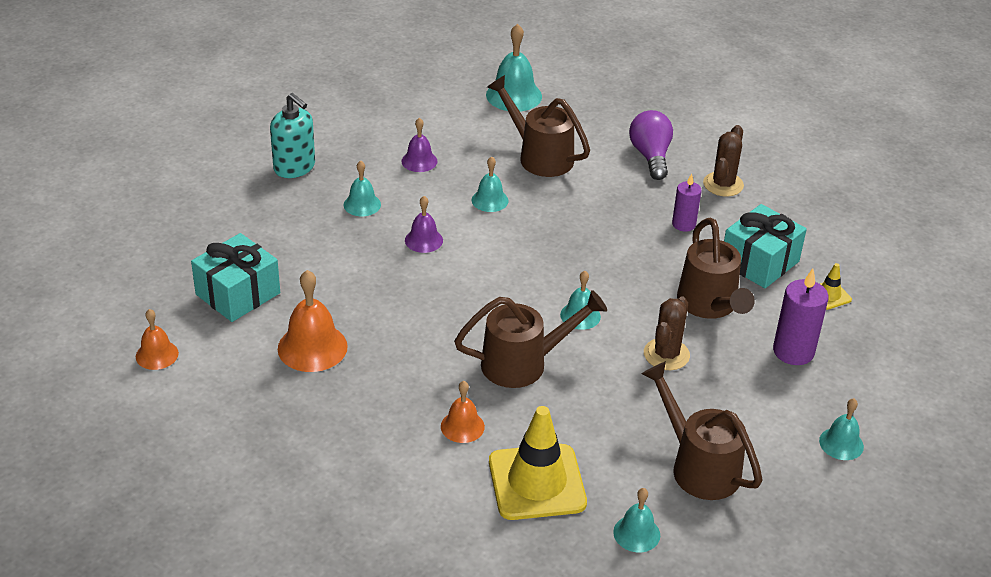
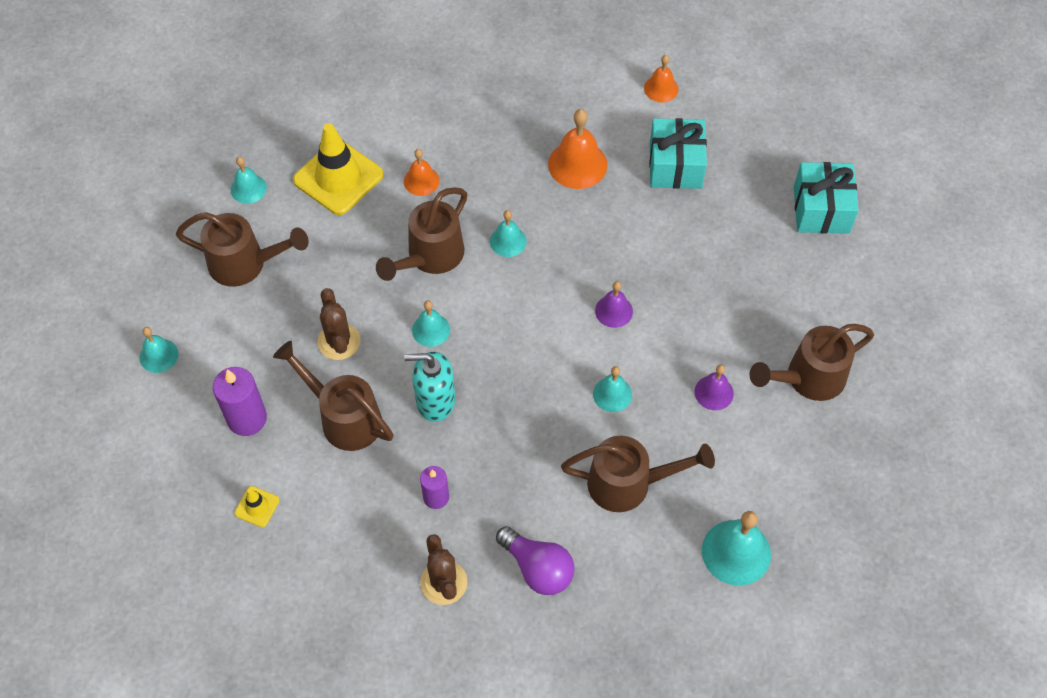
camera: 140 degrees right, 20 degrees up
turquoise soap dispenser [270,93,315,178] -> turquoise soap dispenser moved to [404,352,455,422]
turquoise bell [344,161,381,216] -> turquoise bell moved to [490,210,527,257]
turquoise gift [724,204,807,288] -> turquoise gift moved to [794,162,859,234]
none -> brown watering can [750,324,874,401]

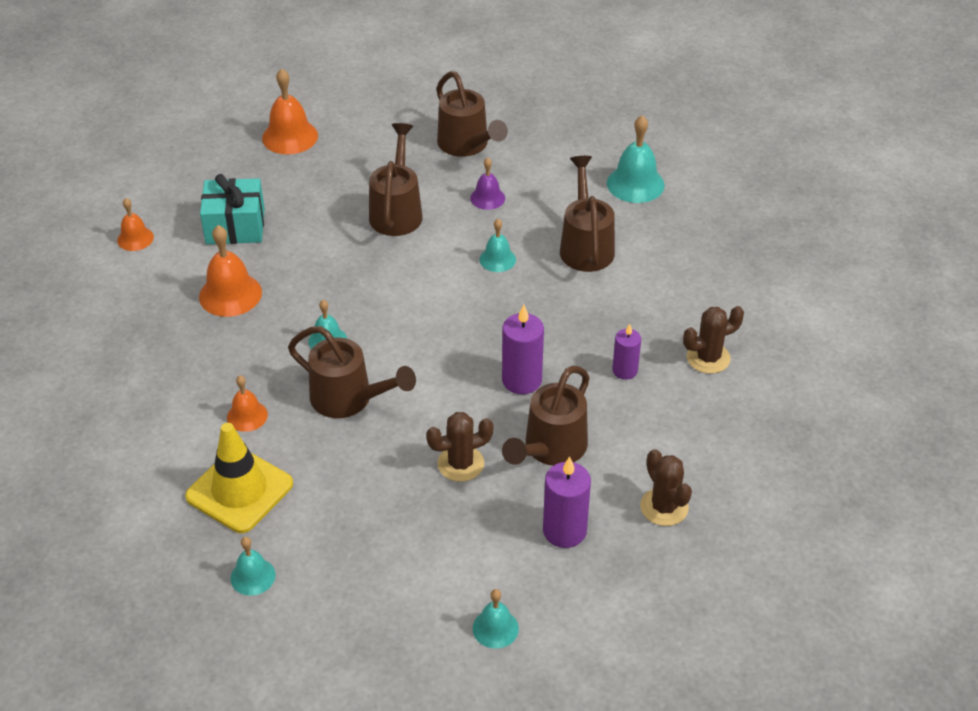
camera: 95 degrees left, 15 degrees down
brown watering can [176,212,309,287] -> brown watering can moved to [369,123,422,236]
yellow traffic cone [234,486,279,527] -> brown cactus [640,449,692,526]
turquoise soap dispenser [404,352,455,422] -> purple candle [502,305,544,394]
turquoise bell [412,301,450,347] -> none
purple light bulb [496,526,575,595] -> none
purple bell [595,281,633,328] -> none
turquoise gift [794,162,859,234] -> orange bell [262,68,318,154]

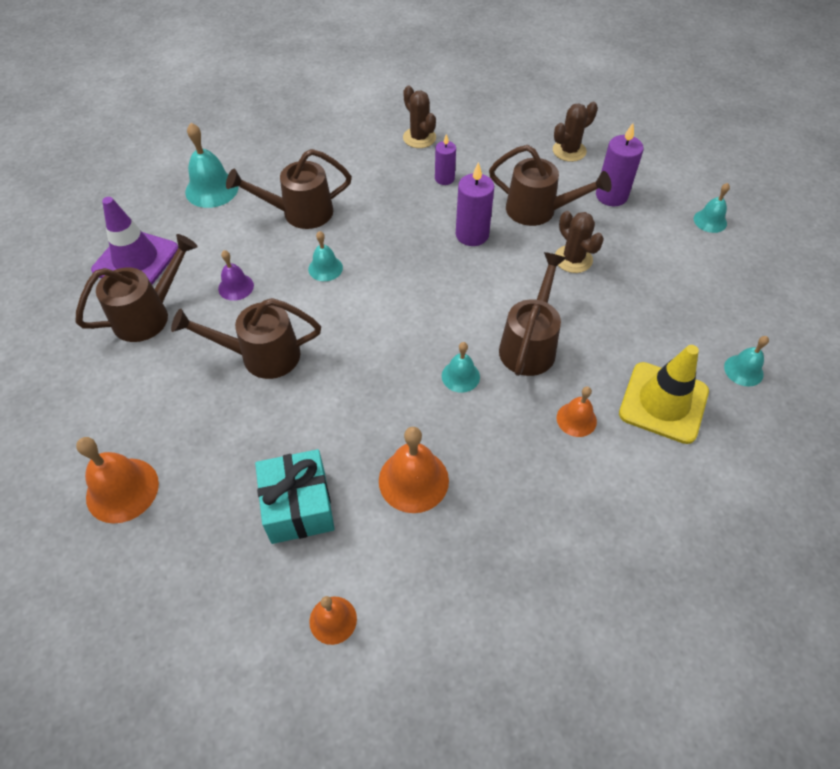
camera: 100 degrees left, 10 degrees up
none -> purple traffic cone [91,197,178,285]

